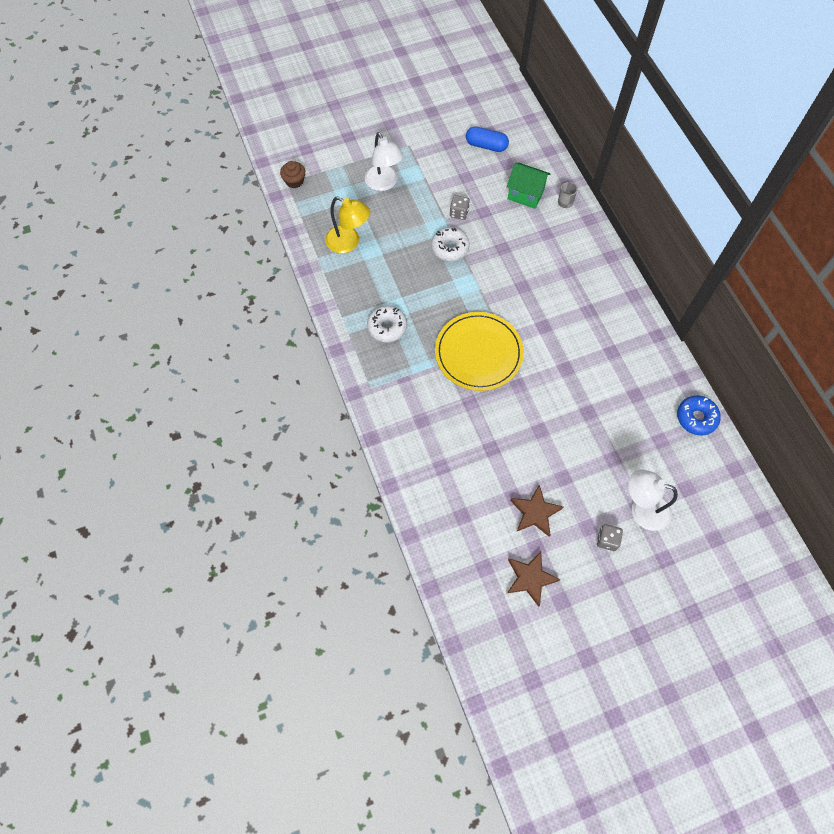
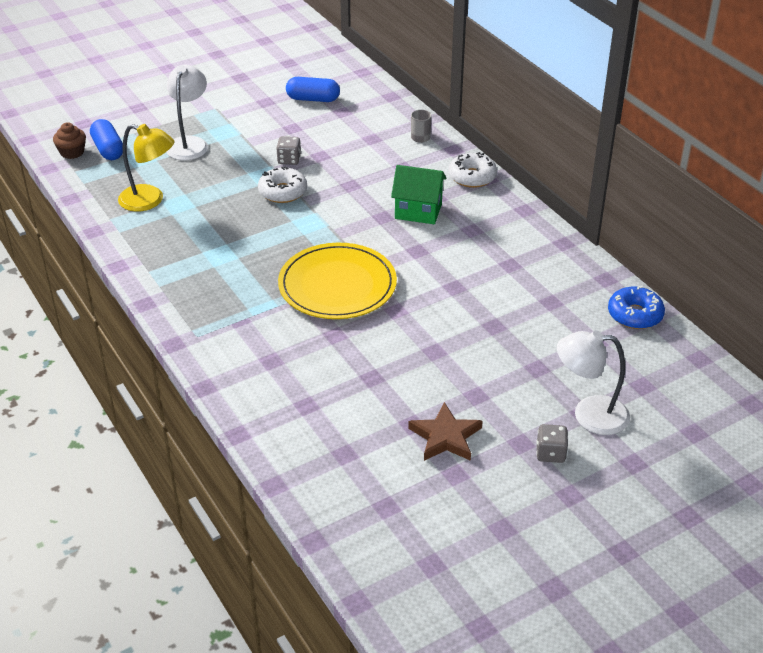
camera: 10 degrees left, 25 degrees down
white lamp [365,132,404,191] -> white lamp turned 135 degrees counterclockwise [166,65,208,160]
white donut [367,306,407,342] -> white donut moved to [448,152,497,188]
green house [507,163,551,209] -> green house moved to [391,165,447,224]
brown star [507,551,561,607] -> none
none -> blue capsule [90,119,123,160]

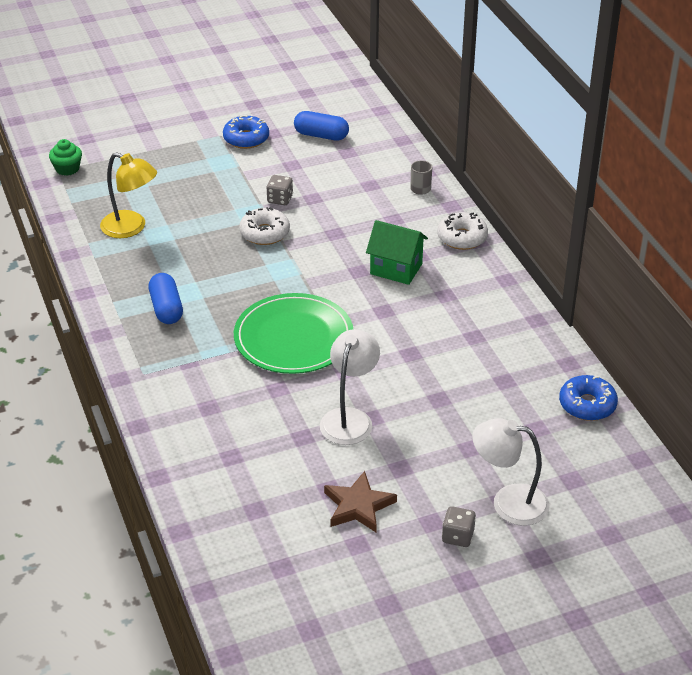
camera: 10 degrees right, 0 degrees up
brown cupcake [53,122,86,159] -> green cupcake [49,139,82,176]
blue capsule [90,119,123,160] -> blue capsule moved to [149,273,183,324]
white lamp [166,65,208,160] -> white lamp moved to [320,329,380,445]
yellow plate [278,243,397,319] -> green plate [234,293,353,374]
none -> blue donut [223,115,269,149]

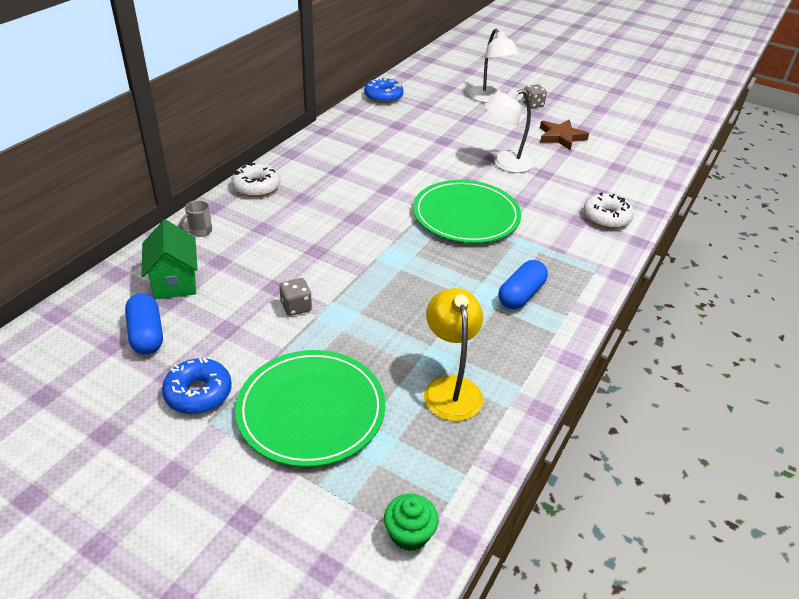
camera: 130 degrees left, 0 degrees up
white donut [239,207,290,245] -> white donut moved to [584,192,634,229]
green house [366,220,428,285] -> green house moved to [142,220,198,300]
none -> green plate [235,350,385,467]

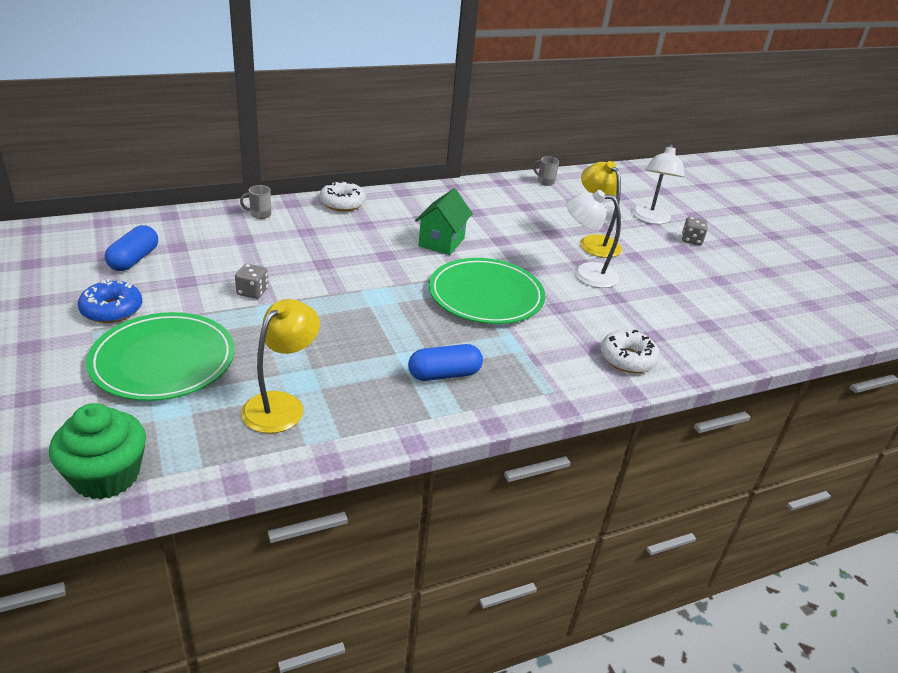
camera: 35 degrees right, 5 degrees down
green house [142,220,198,300] -> green house moved to [415,188,473,255]
blue donut [364,78,404,104] -> grey mug [533,156,559,186]
green cupcake [384,494,438,551] -> green cupcake [49,403,146,500], size x1.67
brown star [540,119,589,150] -> none
none -> yellow lamp [580,161,622,258]

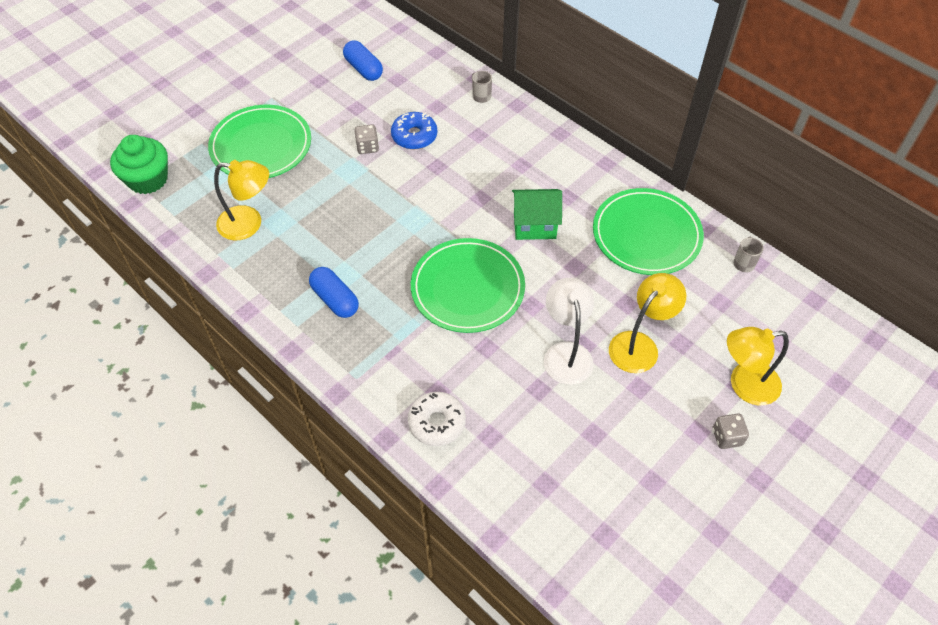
camera: 70 degrees right, 20 degrees up
blue donut [78,279,142,323] -> blue donut moved to [391,112,437,149]
blue capsule [105,225,158,271] -> blue capsule turned 60 degrees clockwise [343,40,383,81]
white donut [320,181,366,212] -> none
white lamp [632,144,685,224] -> yellow lamp [727,327,789,405]
none -> green plate [593,188,704,275]

